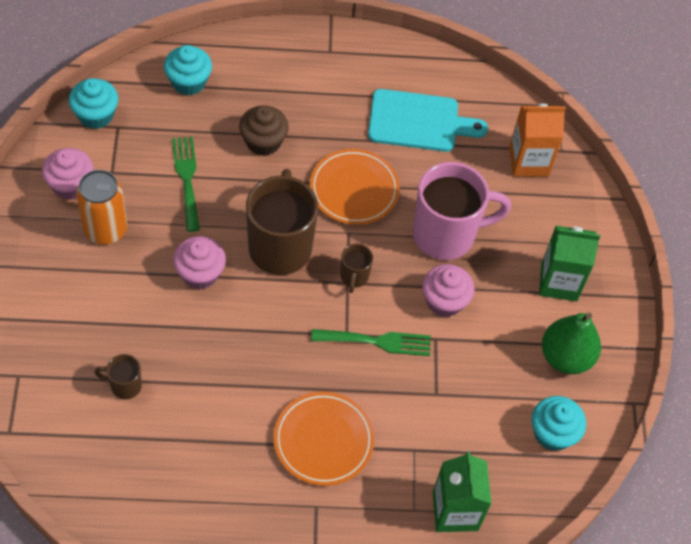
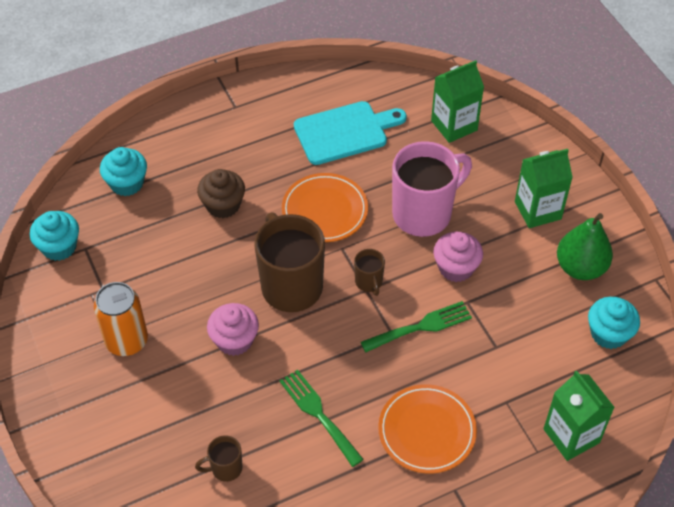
camera: 20 degrees left, 5 degrees down
pink cupcake [42,148,94,200] -> none
green fork [172,137,200,232] -> green fork moved to [279,370,364,467]
orange carton [509,103,566,177] -> green carton [431,60,484,143]

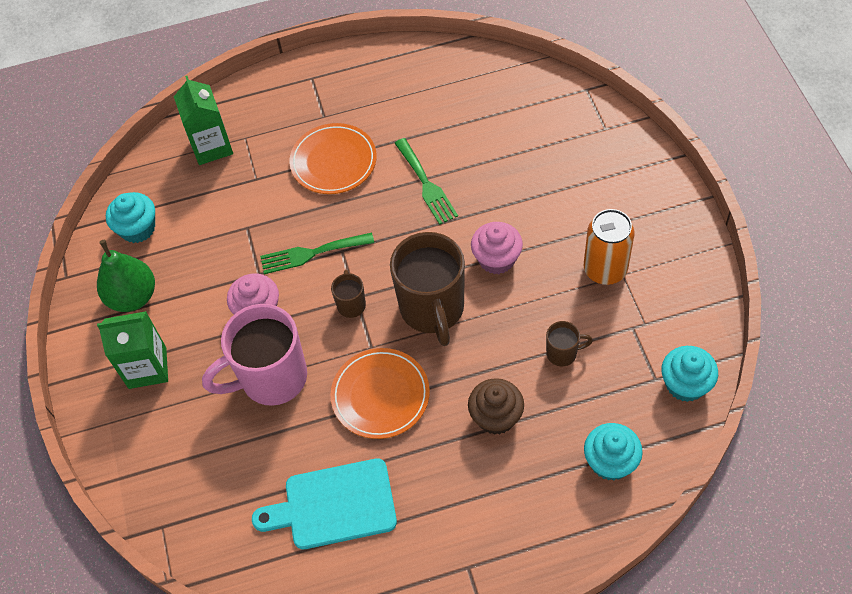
camera: 165 degrees left, 5 degrees up
brown mug [195,435,243,482] -> brown mug moved to [546,321,593,366]
green carton [431,60,484,143] -> none

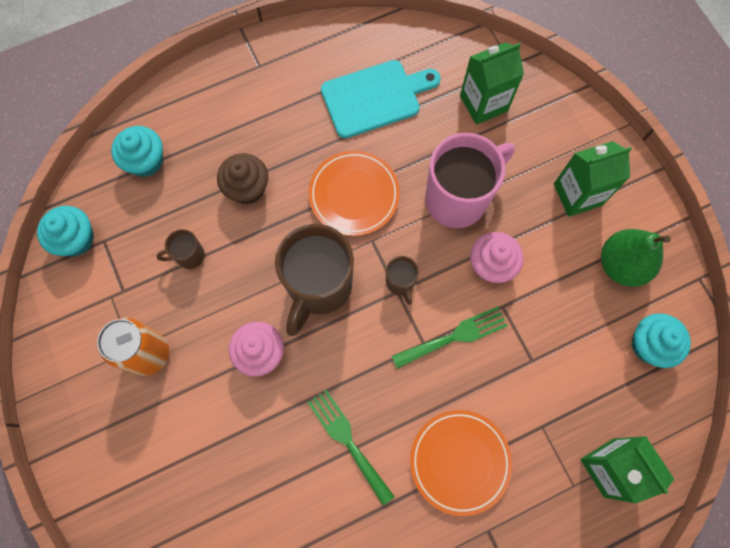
camera: 165 degrees right, 15 degrees up
brown mug [390,232,465,346] -> brown mug turned 135 degrees counterclockwise [275,224,354,336]
none -> green carton [460,42,524,125]

